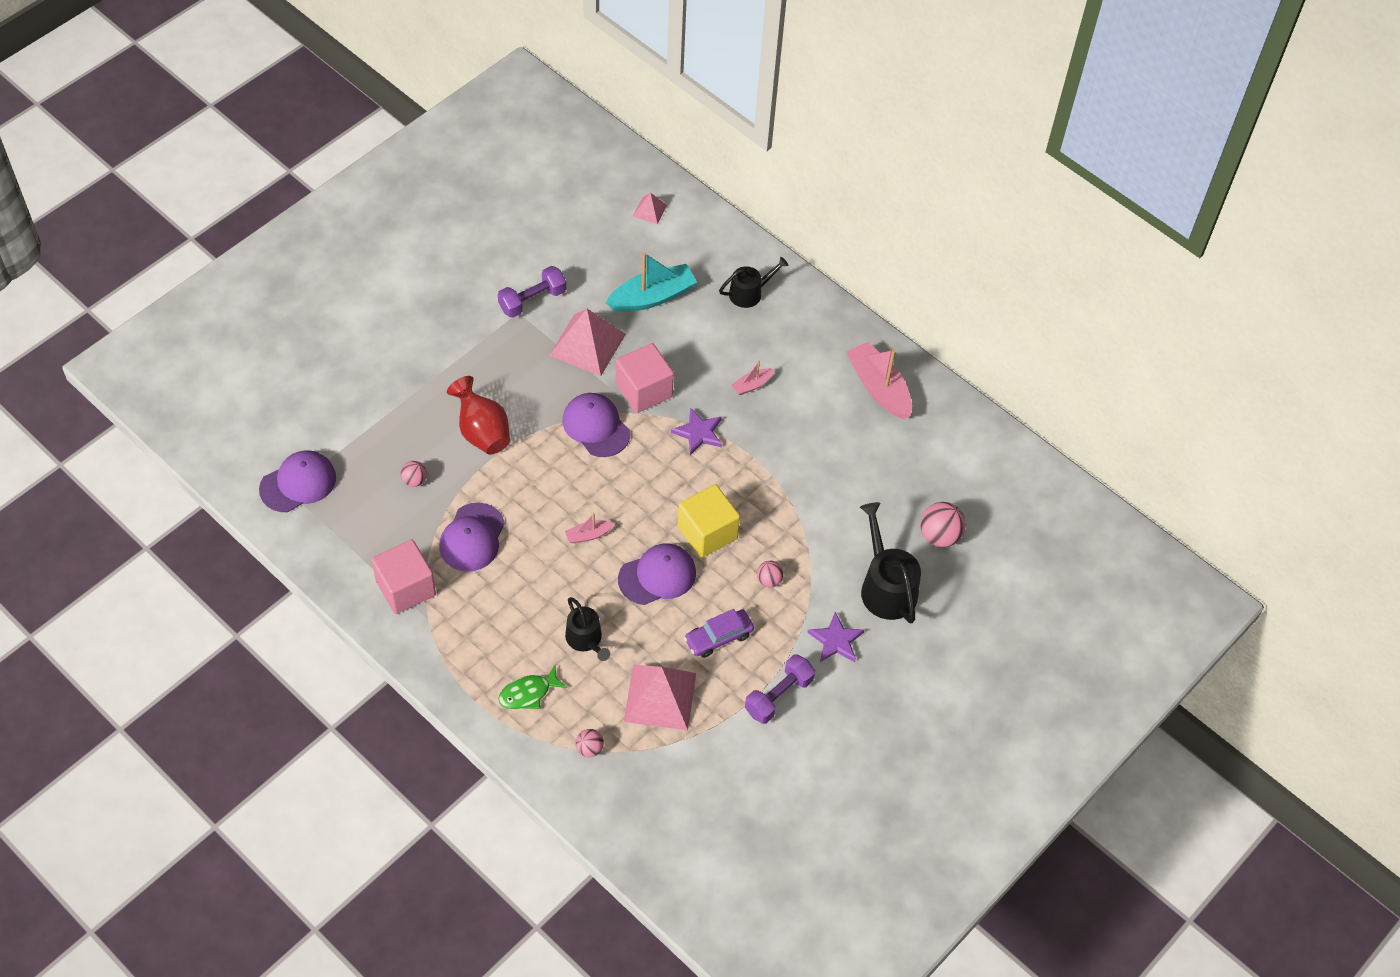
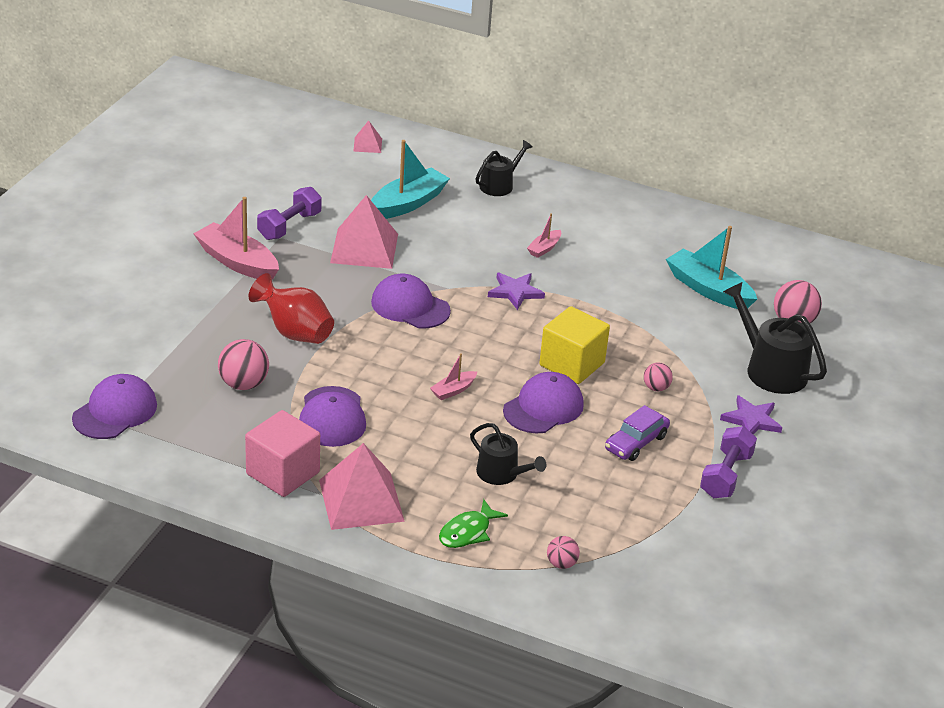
camera: 20 degrees left, 20 degrees down
pink ball [400,461,427,487] -> pink ball [218,339,269,390], size x1.72
pink cube [616,343,674,413] -> none
pink pyramid [624,665,696,730] -> pink pyramid moved to [319,443,405,530]
pink boat [846,342,912,419] -> pink boat moved to [193,197,279,280]
none -> turquoise boat [666,226,757,309]

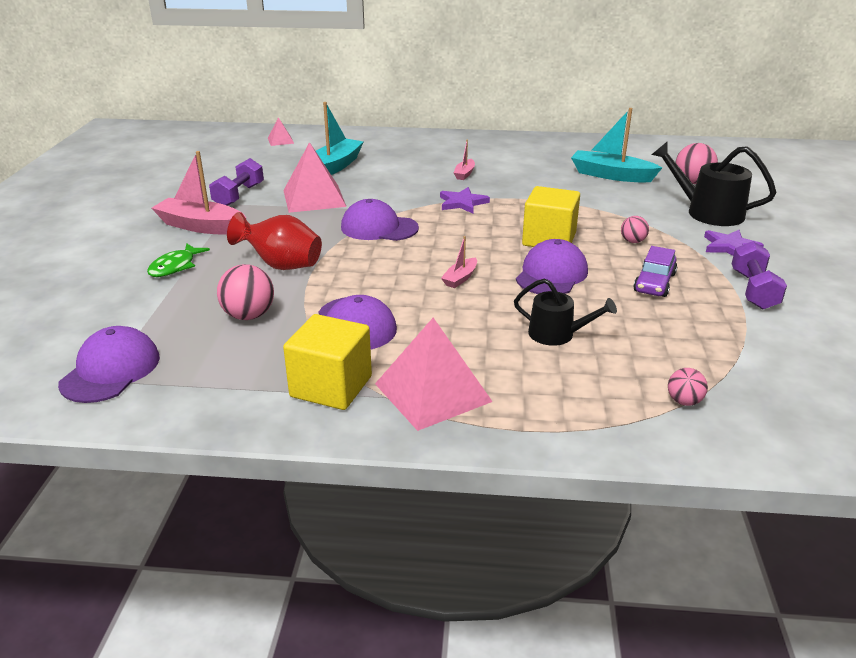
camera: 15 degrees left, 5 degrees down
pink cube [245,410,320,497] -> yellow cube [283,314,372,410]
green fish [439,499,508,548] -> green fish moved to [147,243,210,277]
black watering can [476,140,533,196] -> none

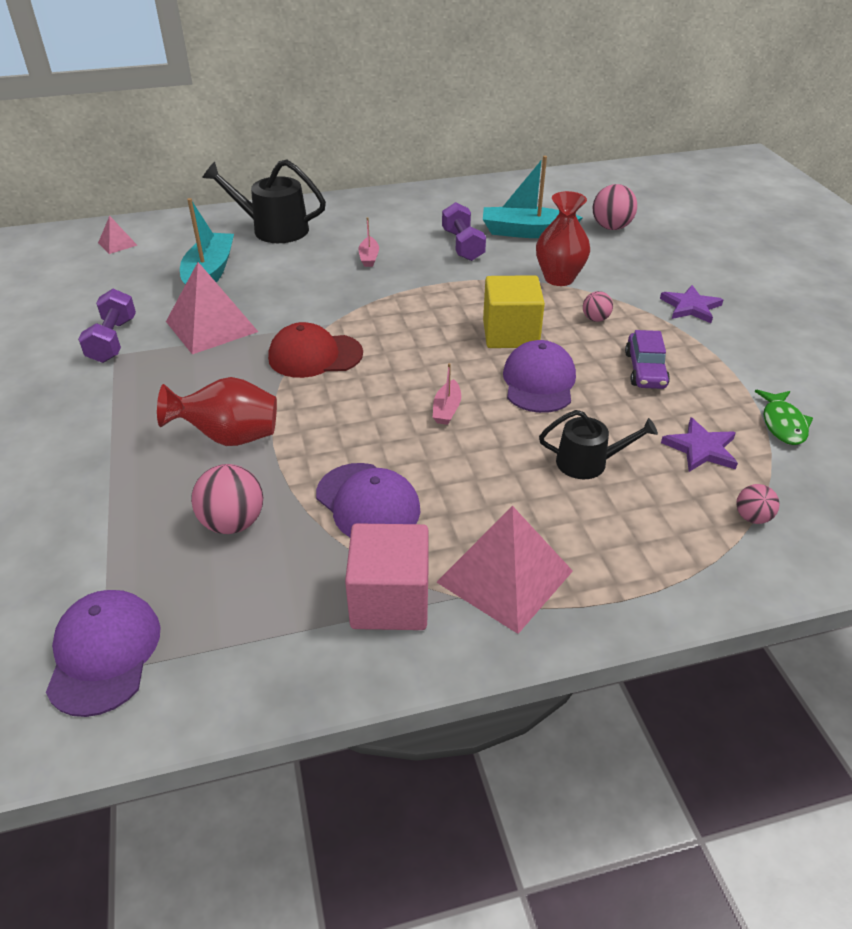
camera: 20 degrees left, 10 degrees up
green fish [147,243,210,277] -> green fish moved to [755,390,813,445]
pink boat [152,151,246,235] -> none
yellow cube [283,314,372,410] -> pink cube [345,523,429,630]
purple cap [341,199,419,241] -> red cap [268,322,363,378]
purple star [440,187,490,213] -> purple star moved to [661,417,738,472]
black watering can [651,142,776,226] -> black watering can moved to [202,160,326,243]
purple dumbbell [732,241,787,310] -> purple dumbbell moved to [442,202,486,261]
none -> red vase [536,191,590,286]

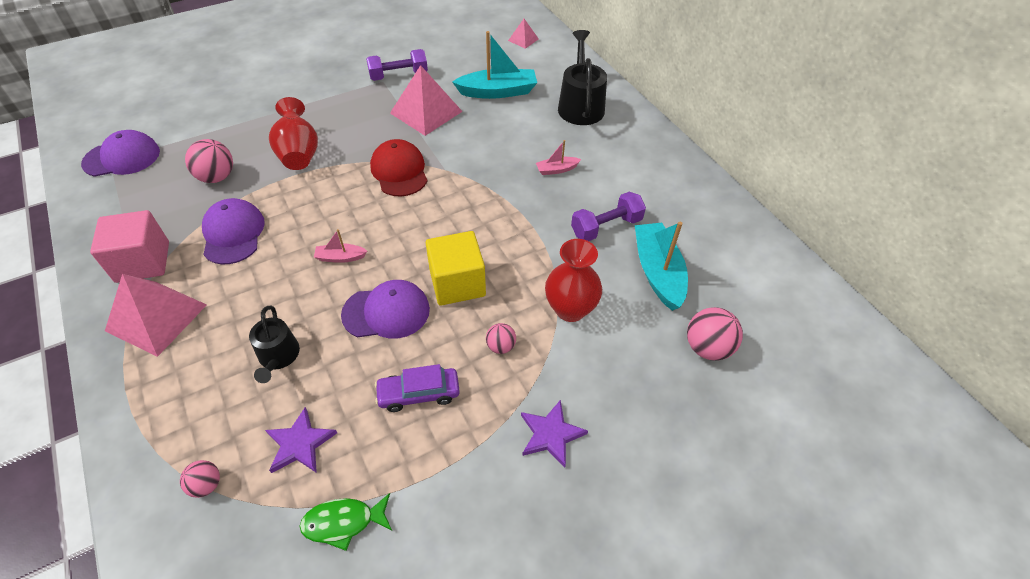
camera: 75 degrees right, 10 degrees up
purple cap [316,463,420,537] -> purple cap turned 135 degrees clockwise [202,198,265,264]

